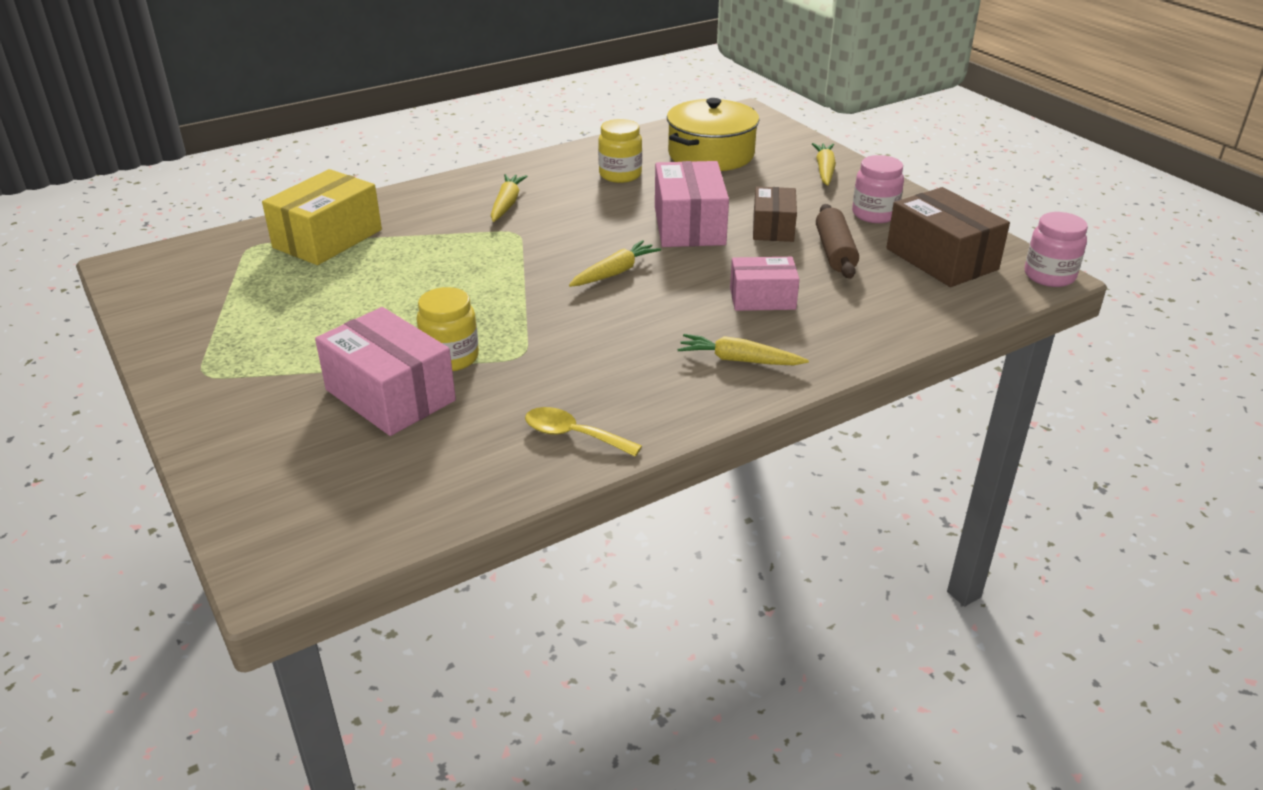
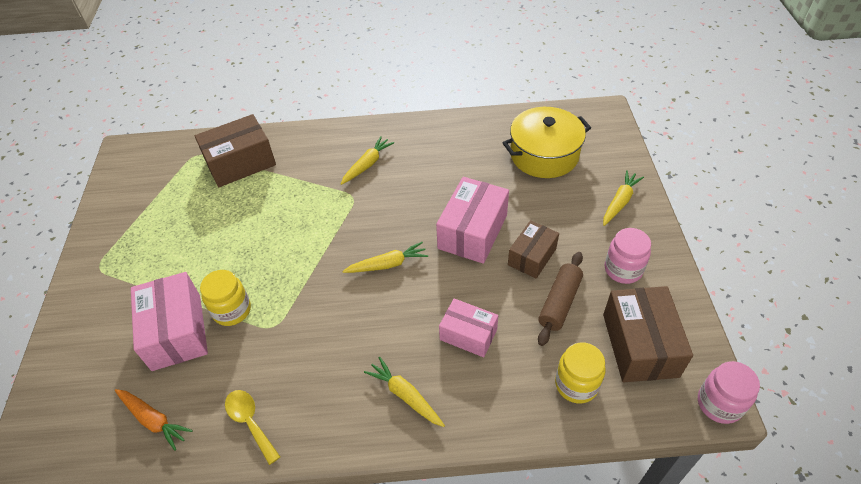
camera: 30 degrees right, 15 degrees up
yellow box [262,169,382,265] -> brown box [195,114,276,187]
yellow jar [598,119,642,183] -> yellow jar moved to [555,342,606,404]
none -> orange carrot [115,389,193,451]

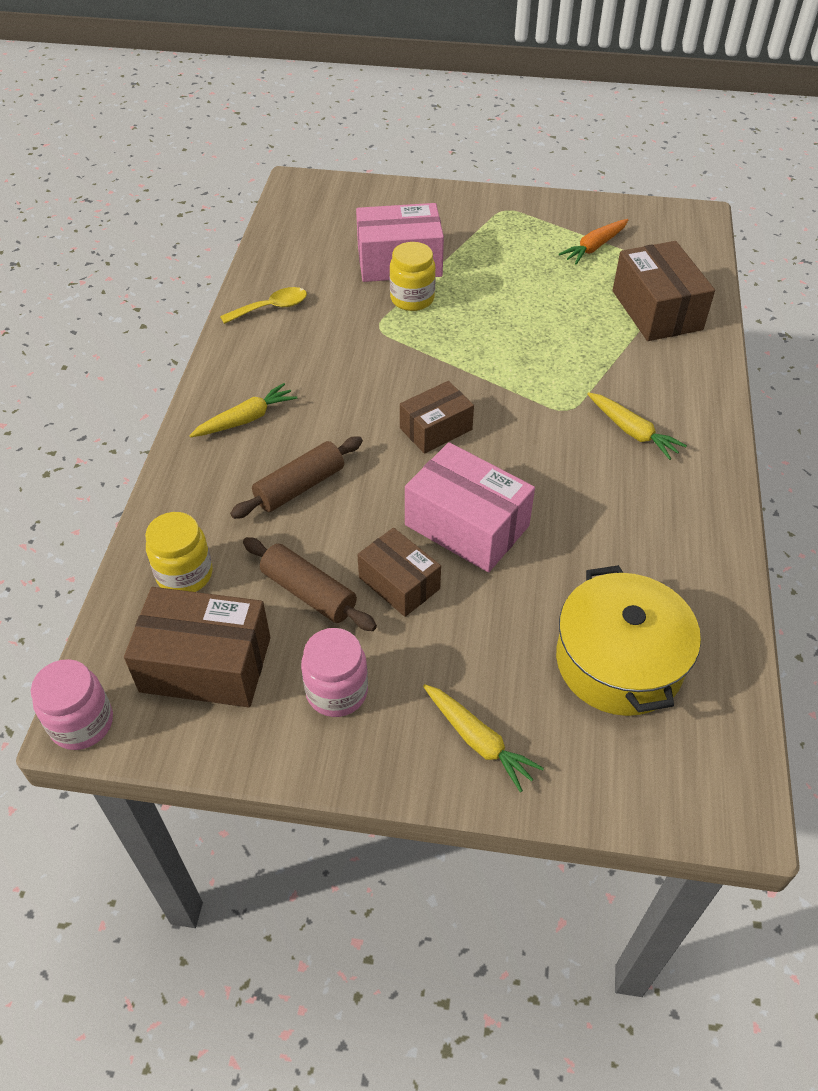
camera: 100 degrees right, 0 degrees up
orange carrot [115,389,193,451] -> orange carrot moved to [559,219,629,264]
yellow carrot [342,242,428,273] -> brown box [400,381,474,454]
pink box [439,298,498,357] -> brown rolling pin [230,436,363,519]

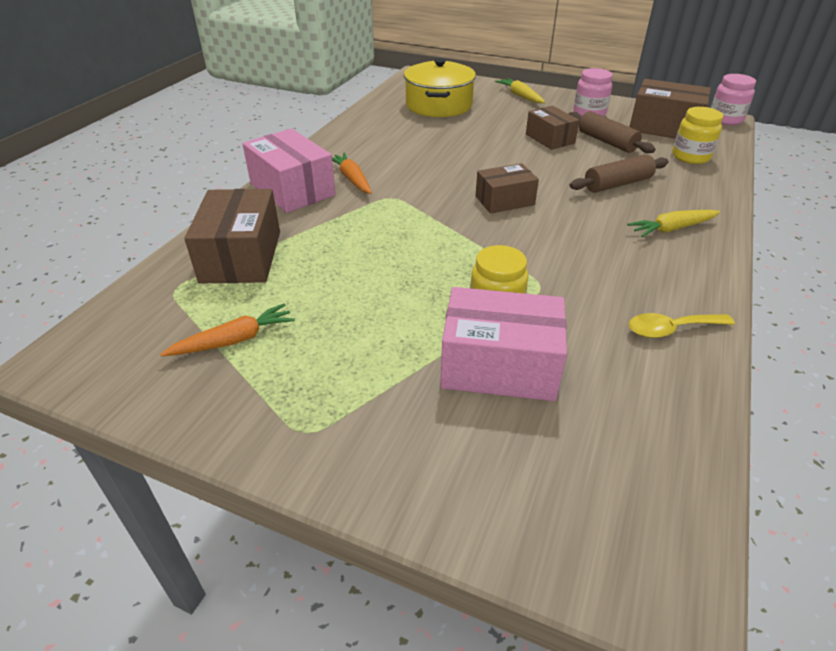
camera: 165 degrees left, 10 degrees down
pink box [405,442,535,572] -> pink box moved to [242,129,336,213]
yellow carrot [587,392,687,460] -> orange carrot [332,153,372,194]

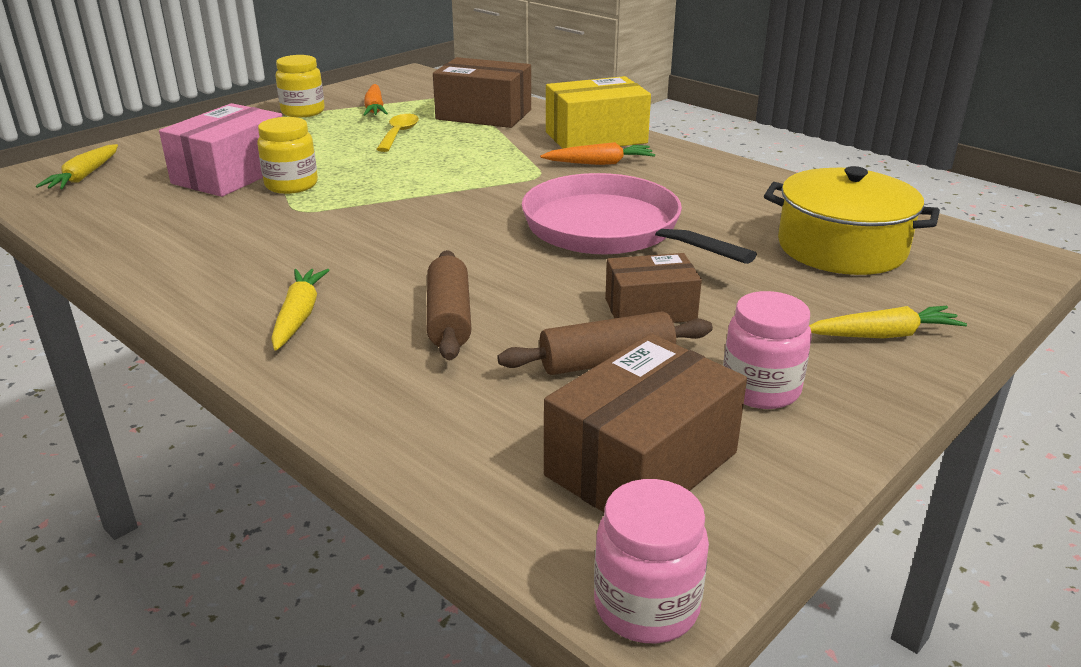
camera: 110 degrees right, 10 degrees down
pink box [242,129,336,213] -> yellow box [546,76,651,149]
brown box [476,163,539,213] -> none
yellow spoon [628,313,735,338] -> yellow spoon moved to [376,114,419,152]
yellow jar [673,107,723,164] -> yellow jar moved to [275,55,325,118]
none -> yellow carrot [36,144,118,189]
none -> pink pan [522,173,757,264]

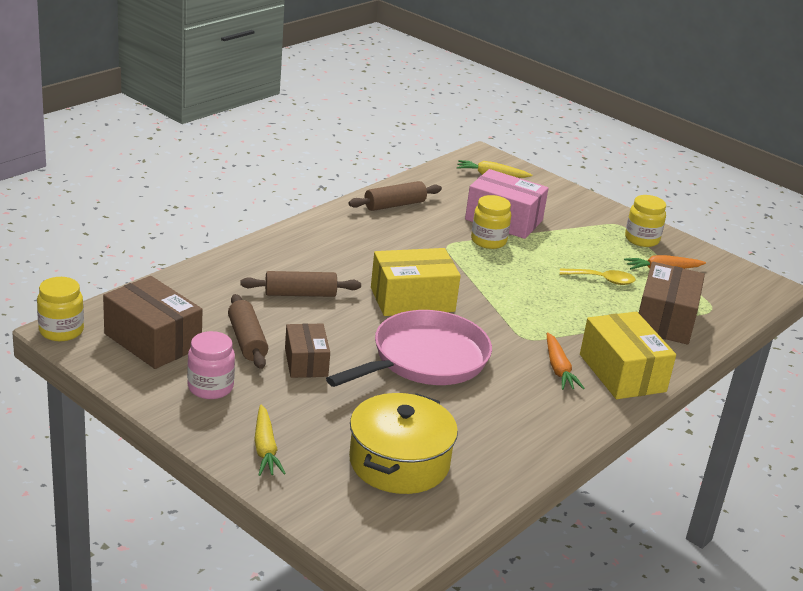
camera: 85 degrees right, 0 degrees up
yellow carrot [271,269,329,351] -> none
pink jar [594,479,709,643] -> yellow jar [37,277,84,341]
none -> brown rolling pin [348,181,442,211]
none -> yellow box [371,248,461,316]

